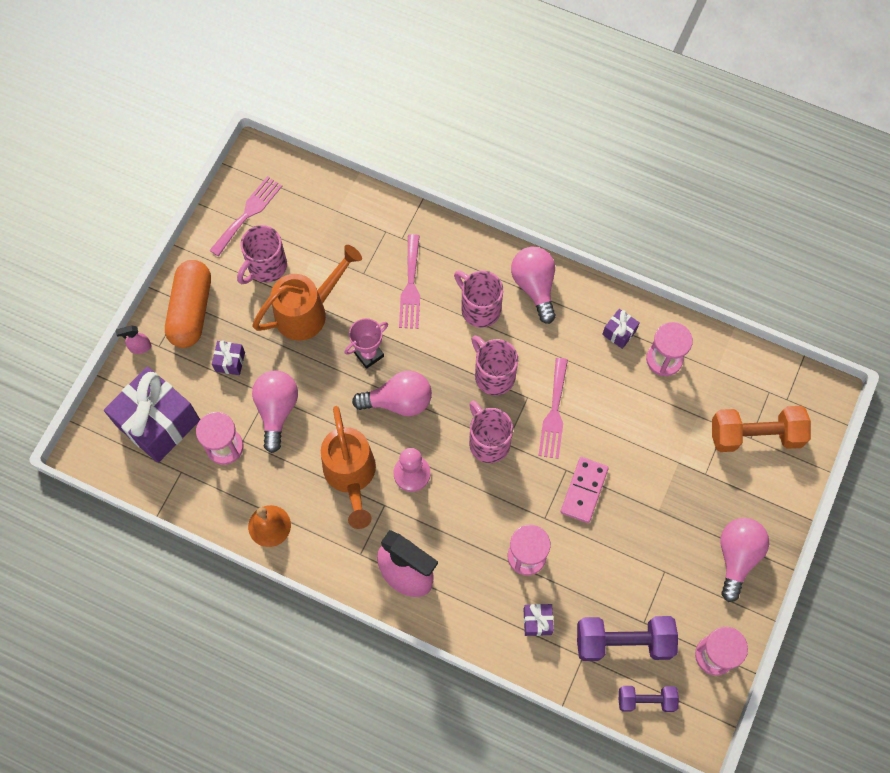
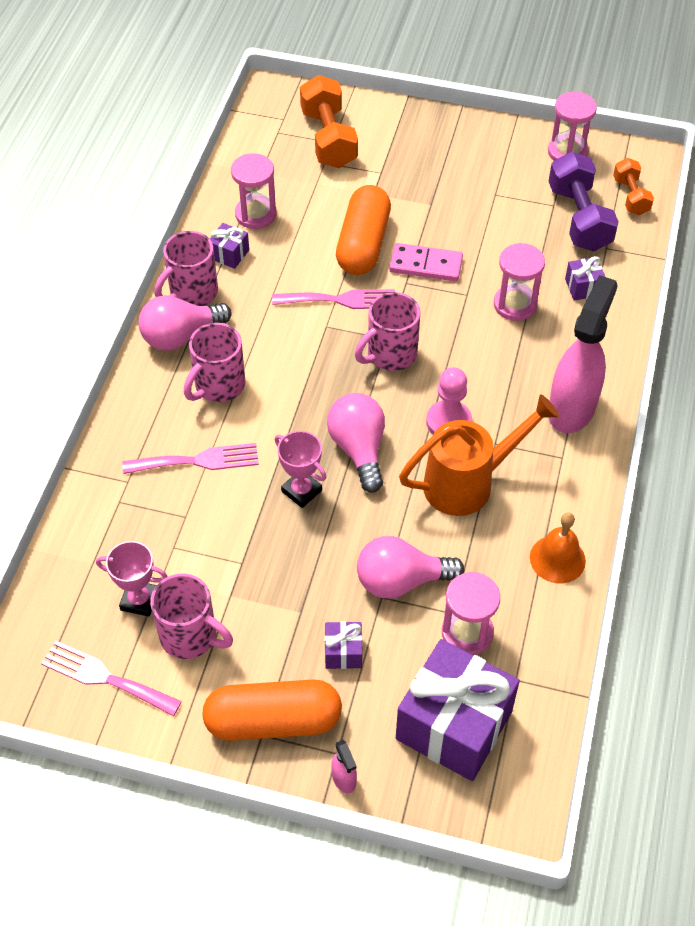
camera: 100 degrees left, 15 degrees down
orange watering can [252,245,362,341] -> none
pink mug [471,335,518,395] -> pink mug moved to [154,231,218,306]
purple dumbbell [619,686,679,712] -> orange dumbbell [613,158,654,216]
pink light bulb [720,518,769,602] -> none
none -> pink trophy [96,541,168,617]
none -> orange capsule [336,185,391,275]

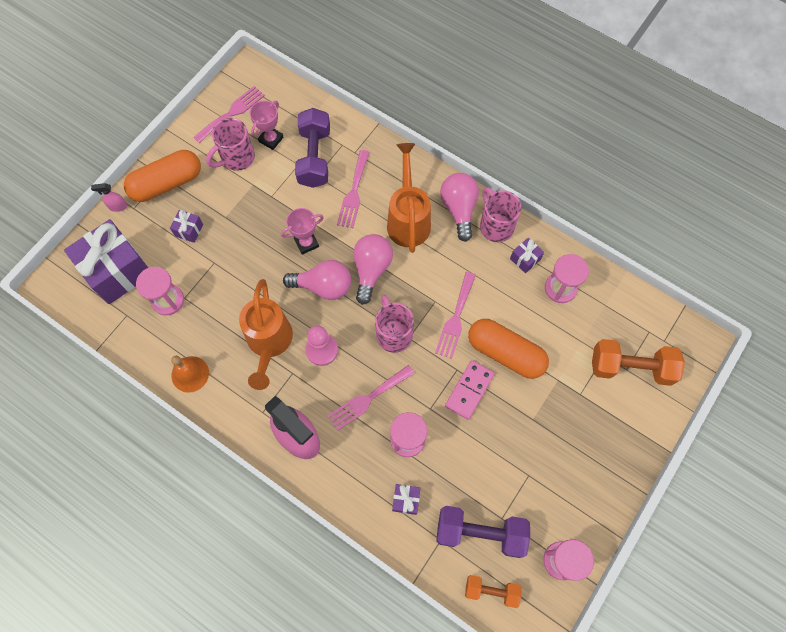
camera: 110 degrees right, 15 degrees up
pink mug [184,323,246,402] -> orange watering can [387,143,431,253]
orange capsule [202,679,342,741] -> orange capsule turned 45 degrees clockwise [124,150,201,202]
pink light bulb [357,536,465,599] -> pink light bulb moved to [353,234,393,305]
none -> purple dumbbell [295,108,330,188]
none -> pink fork [327,365,415,431]

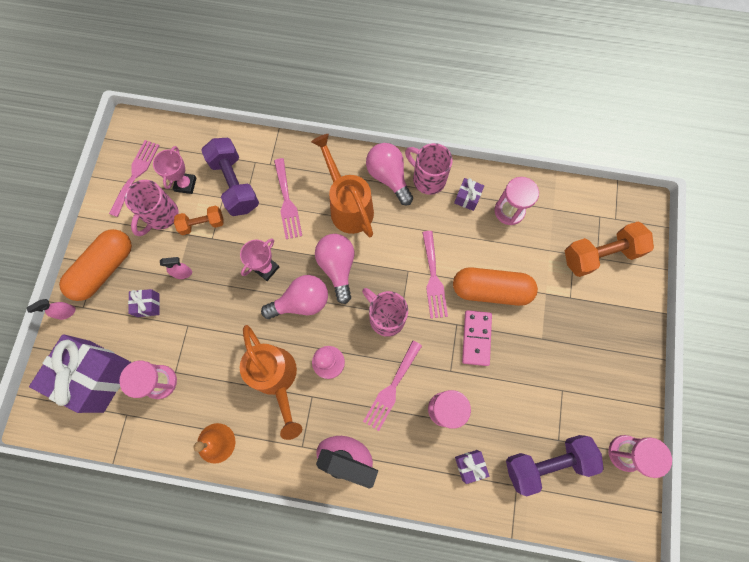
camera: 25 degrees left, 5 degrees up
orange dumbbell [465,575,521,608] -> orange dumbbell moved to [174,205,224,235]
none -> pink spray bottle [160,257,192,279]

